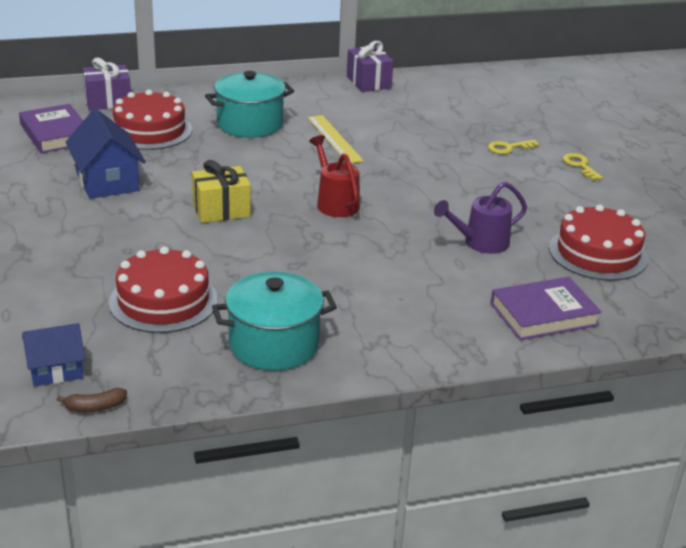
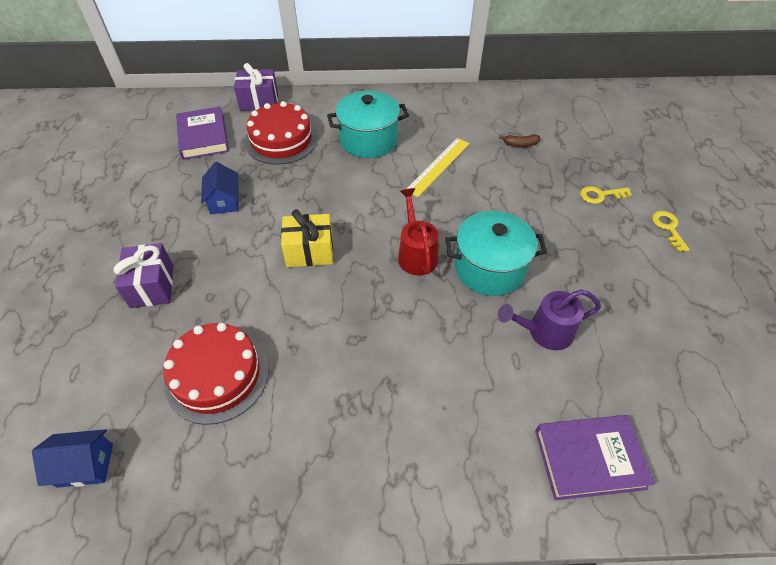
camera: 15 degrees right, 20 degrees up
brown banana [57,388,127,412] -> brown banana moved to [499,134,540,147]
blue house [66,109,146,199] -> blue house [201,162,239,214], size x0.63
turquoise pot [212,272,337,371] -> turquoise pot moved to [445,211,547,296]
yellow ruler [307,115,364,163] -> yellow ruler turned 45 degrees clockwise [407,138,470,197]
purple gift [347,41,394,92] -> purple gift moved to [114,243,173,308]
red cake [549,204,648,281] -> none

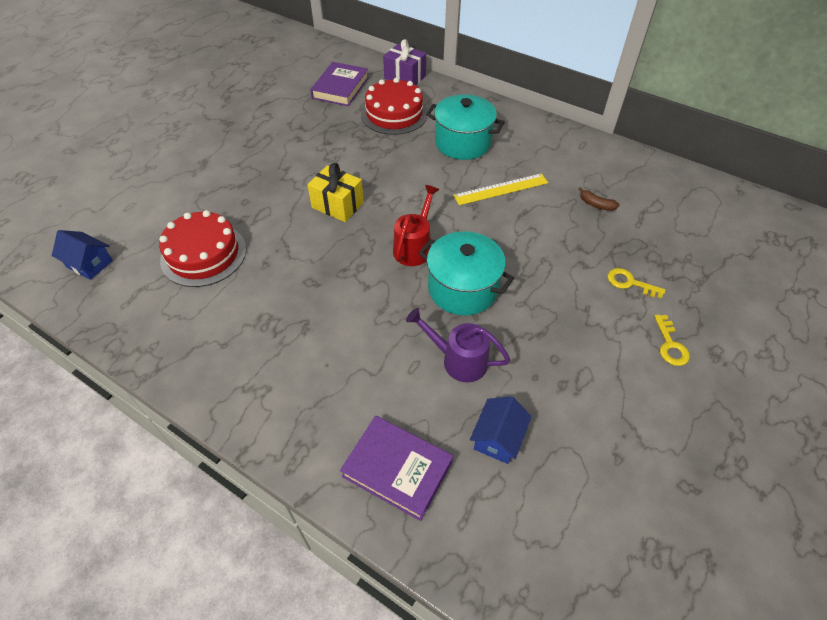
camera: 35 degrees right, 0 degrees up
purple gift [114,243,173,308] -> none
blue house [201,162,239,214] -> blue house moved to [470,396,532,464]
yellow key [652,211,690,252] -> yellow key turned 150 degrees clockwise [654,315,690,366]

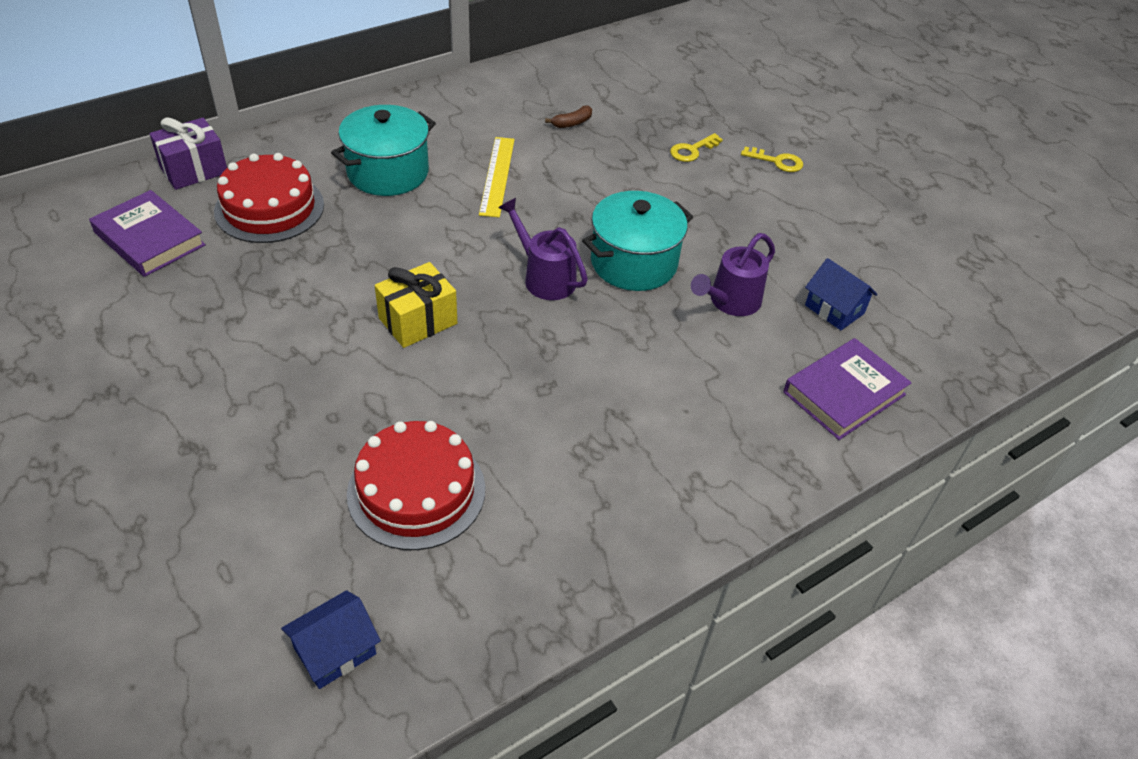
camera: 70 degrees left, 5 degrees down
red watering can [393,185,439,266] -> purple watering can [498,198,588,300]

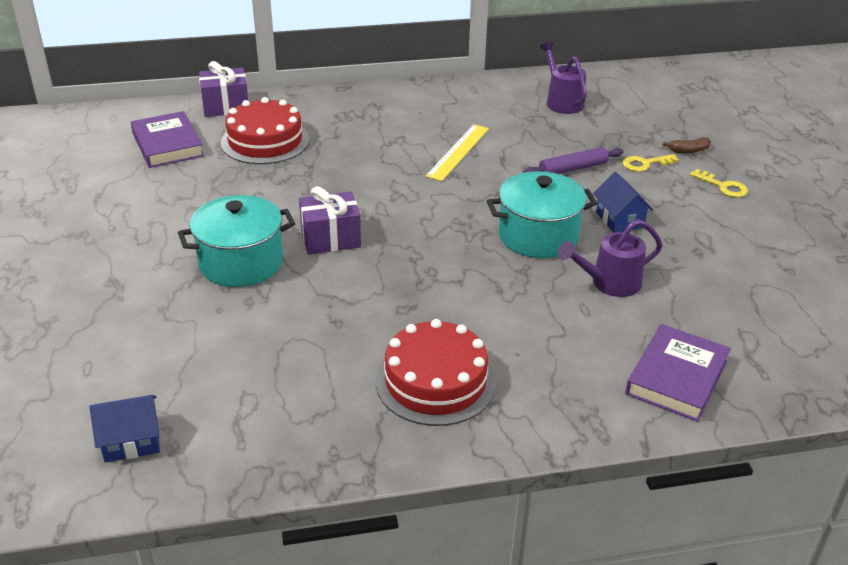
camera: 25 degrees right, 10 degrees down
turquoise pot [331,105,436,196] -> turquoise pot moved to [178,195,295,287]
red cake [347,421,485,550] -> red cake moved to [376,319,496,426]
yellow gift [375,262,457,348] -> purple gift [299,186,361,254]
purple watering can [498,198,588,300] -> purple watering can moved to [540,41,587,114]
brown banana [545,106,592,128] -> brown banana moved to [663,137,711,153]
purple book [783,338,912,440] -> purple book turned 45 degrees counterclockwise [625,324,731,422]
blue house [805,258,878,330] -> blue house moved to [593,172,653,233]
none -> purple rolling pin [523,147,624,174]

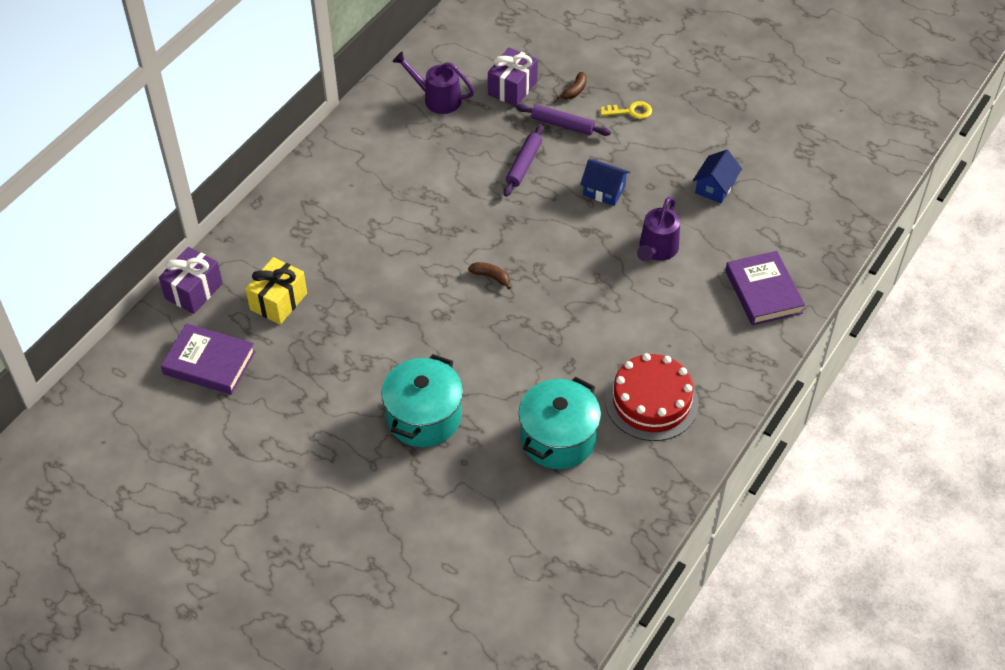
camera: 45 degrees left, 15 degrees up
blue house [90,395,160,463] -> blue house moved to [693,150,742,203]
red cake [221,97,309,164] -> yellow gift [245,257,307,325]
purple gift [299,186,361,254] -> purple gift moved to [488,47,538,106]
yellow ruler [426,124,489,181] -> none
turquoise pot [487,171,598,258] -> turquoise pot moved to [519,377,601,469]
yellow key [623,154,679,172] -> purple rolling pin [516,104,611,136]
none -> brown banana [468,262,511,290]

